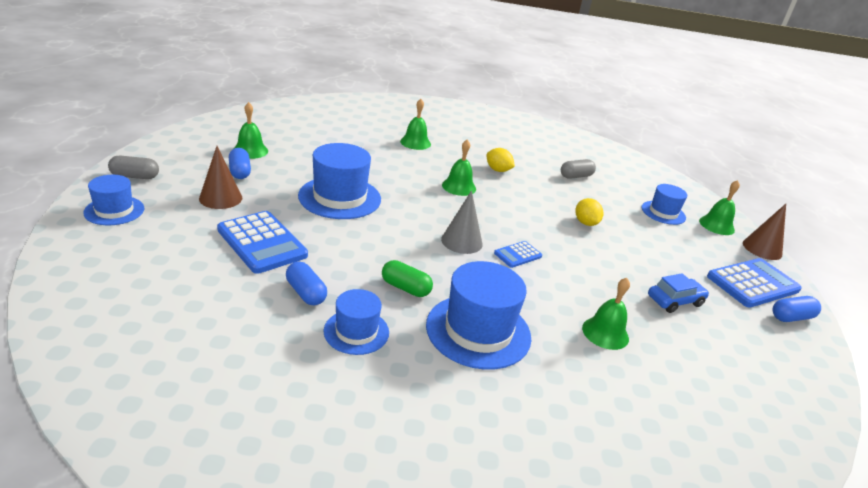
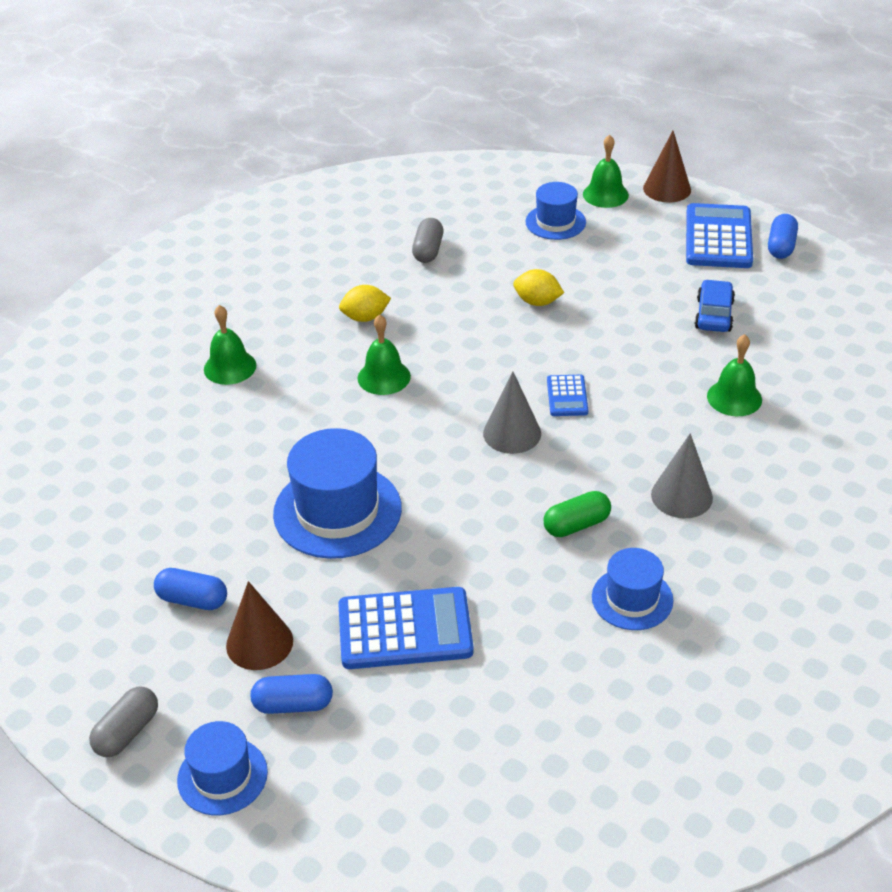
camera: 50 degrees left, 10 degrees up
green bell [234,102,268,159] -> none
blue capsule [286,261,327,305] -> blue capsule moved to [250,674,333,714]
blue hat [426,261,531,370] -> grey cone [651,433,713,518]

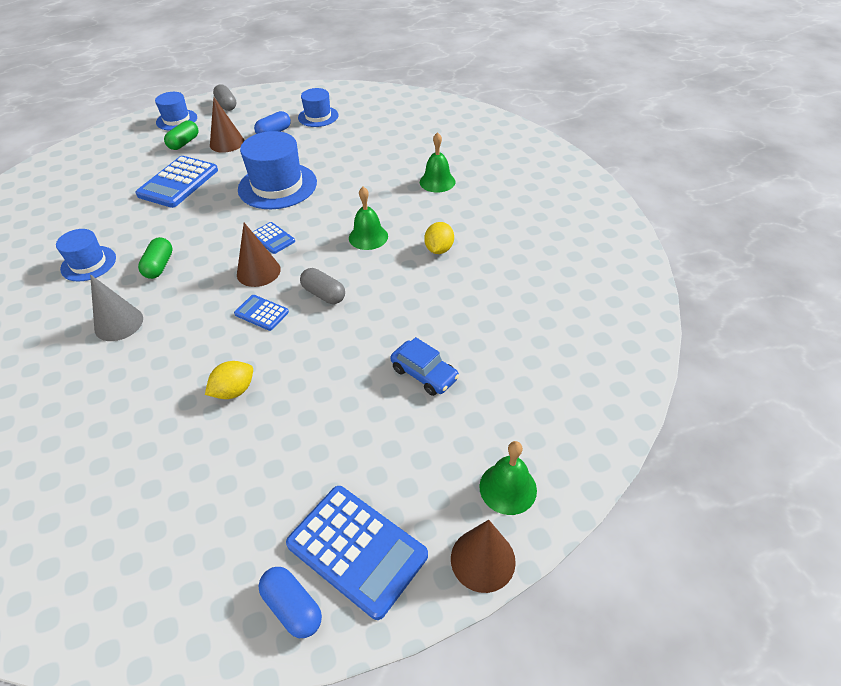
camera: 120 degrees right, 5 degrees up
blue capsule [250,674,333,714] -> green capsule [164,120,198,150]
grey capsule [412,218,443,263] -> grey capsule moved to [300,268,345,304]
grey cone [483,372,541,454] -> brown cone [237,223,281,287]
yellow lemon [513,269,564,306] -> yellow lemon moved to [205,361,253,399]
blue hat [526,182,586,240] -> blue hat moved to [298,88,338,127]
blue car [695,279,735,332] -> blue car moved to [390,337,459,396]
green bell [707,334,762,416] -> none
none -> blue calculator [253,222,295,254]

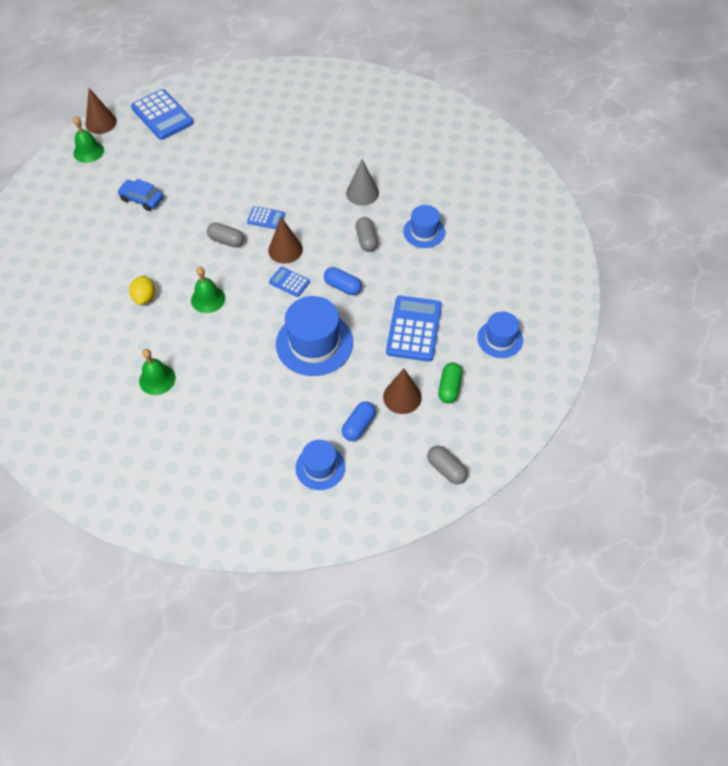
camera: 165 degrees right, 10 degrees up
green capsule [138,237,173,279] -> grey capsule [356,217,378,252]
blue hat [155,92,197,130] -> blue hat moved to [477,311,523,358]
yellow lemon [205,361,253,399] -> none
blue capsule [258,567,322,638] -> blue capsule moved to [324,267,362,295]
blue calculator [286,486,428,620] -> blue calculator turned 150 degrees counterclockwise [131,89,194,140]

